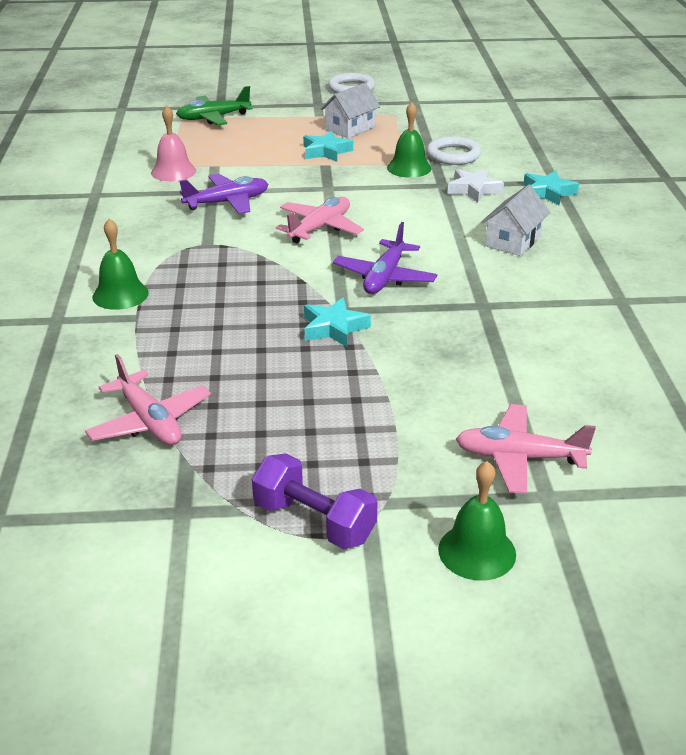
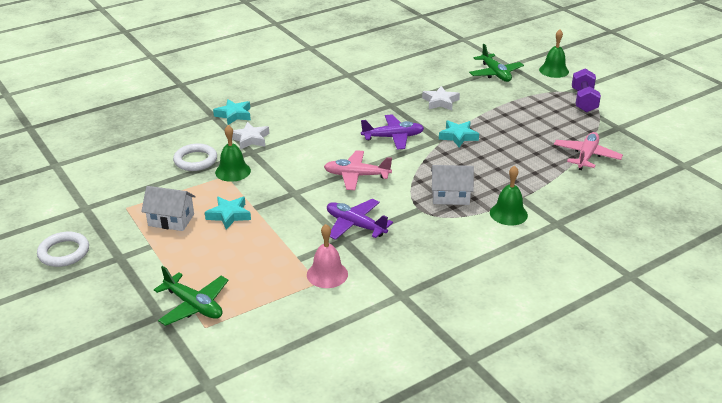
camera: 120 degrees left, 0 degrees up
pink plane [456,404,596,494] -> green plane [469,44,524,82]
white house [481,185,550,256] -> white house moved to [431,165,474,205]
none -> white star [422,86,460,110]

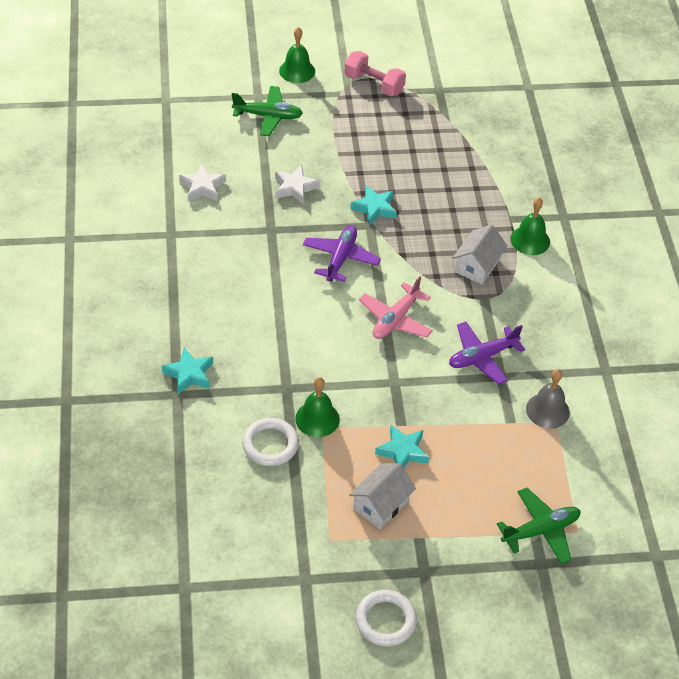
camera: 65 degrees left, 15 degrees up
white star [232,122,269,150] -> white star moved to [179,163,226,202]
pink bell [307,224,348,288] -> grey bell [526,369,570,429]
pink plane [554,132,623,170] -> none
purple dumbbell [572,68,601,113] -> pink dumbbell [344,51,406,97]

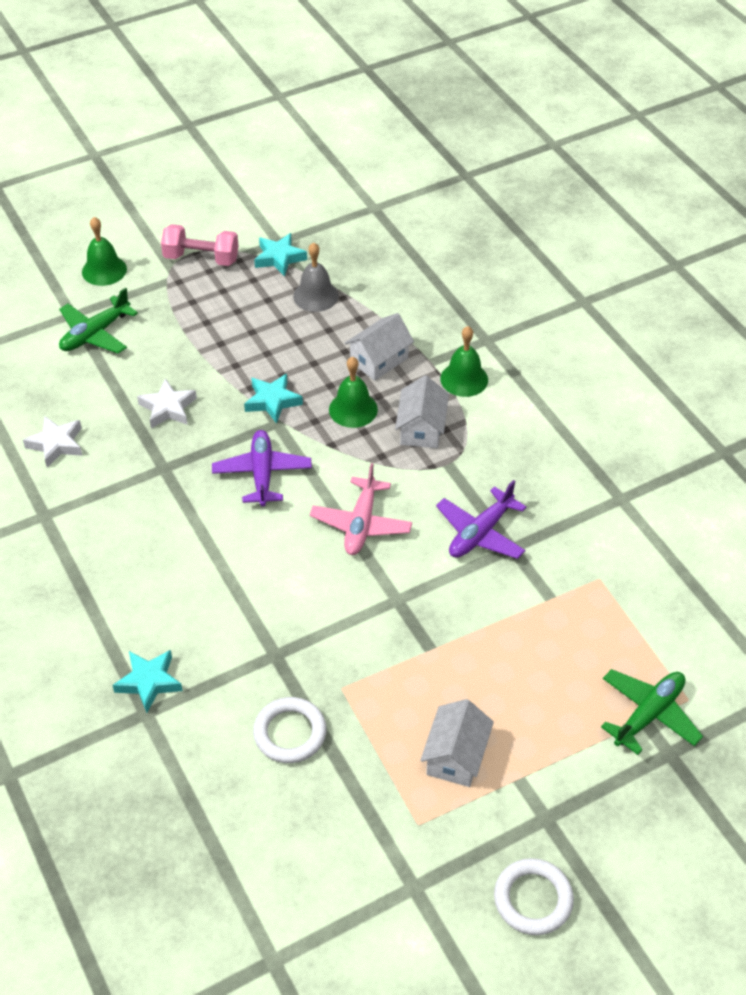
camera: 20 degrees left, 0 degrees up
green plane [232,86,303,136] -> green plane turned 150 degrees clockwise [59,287,138,354]
green bell [295,377,340,437] -> green bell moved to [329,356,378,428]
turquoise star [375,425,429,468] -> turquoise star moved to [254,233,307,276]
grey bell [526,369,570,429] -> grey bell moved to [293,242,339,312]
none -> white house [345,313,414,381]

